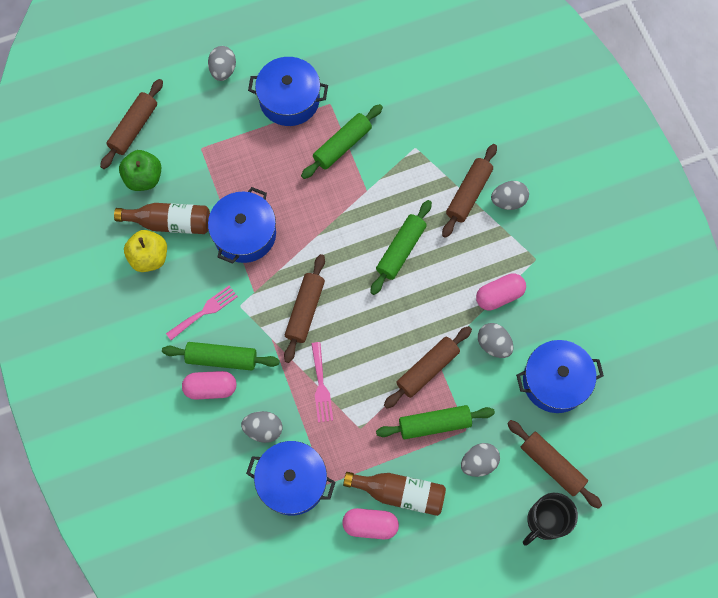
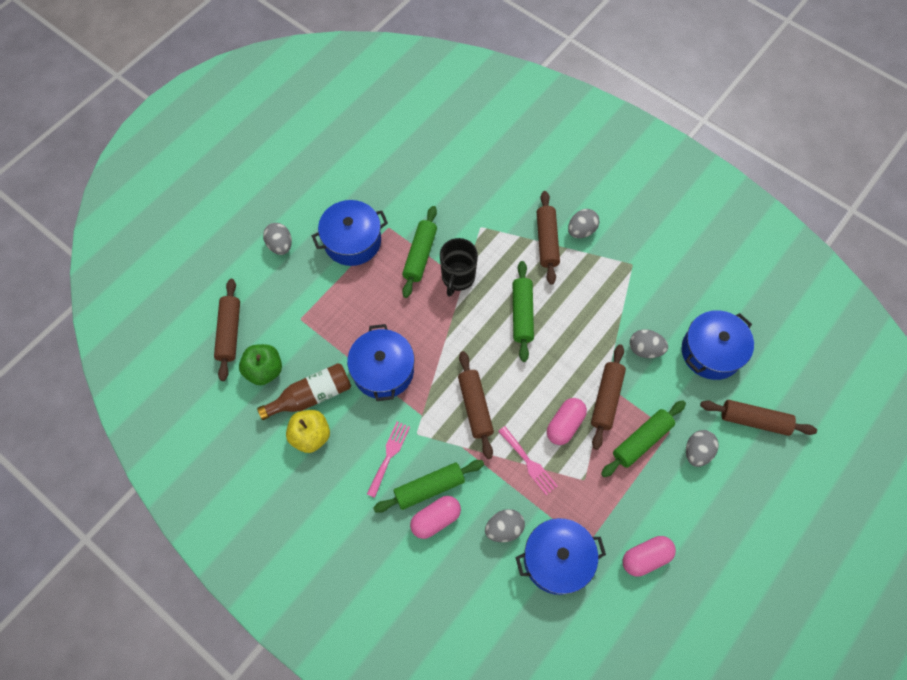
camera: 30 degrees left, 5 degrees down
brown bottle [343,472,446,516] -> none
pink capsule [476,273,526,311] -> pink capsule moved to [547,398,587,445]
black mug [523,493,578,546] -> black mug moved to [440,238,478,297]

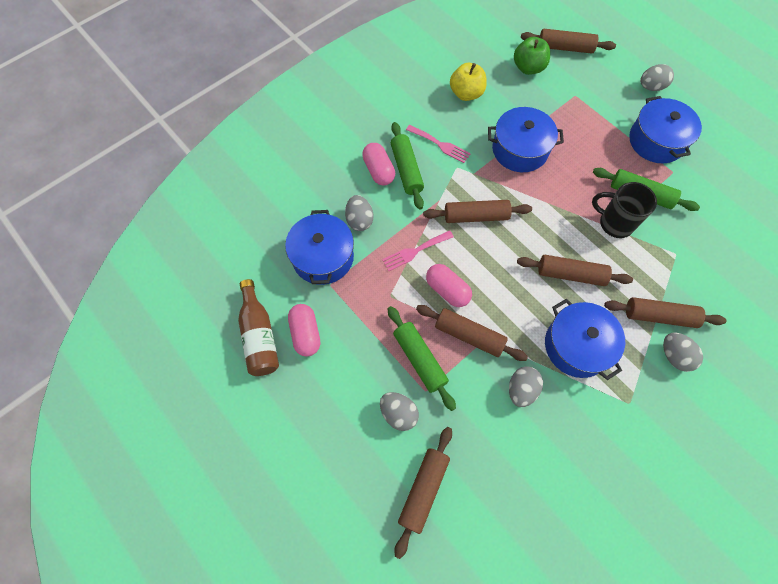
camera: 100 degrees right, 0 degrees up
brown bottle [257,363,351,420] -> brown bottle moved to [238,279,279,376]
green rolling pin [513,261,534,362] -> brown rolling pin [517,255,633,286]
blue pot [682,310,754,380] -> blue pot moved to [545,299,625,380]

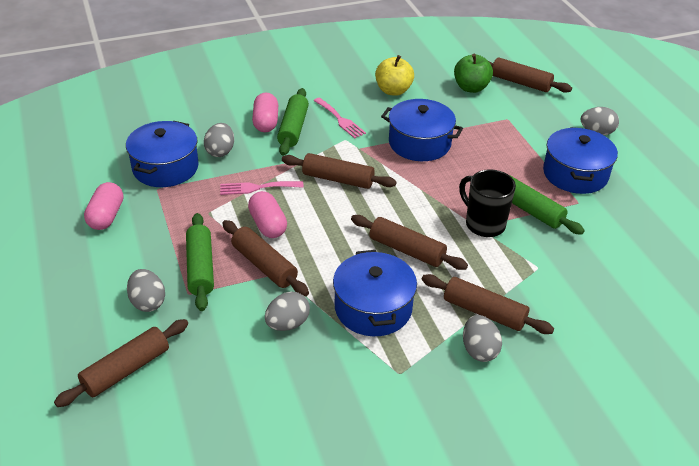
camera: 20 degrees right, 25 degrees down
brown bottle [238,279,279,376] -> none

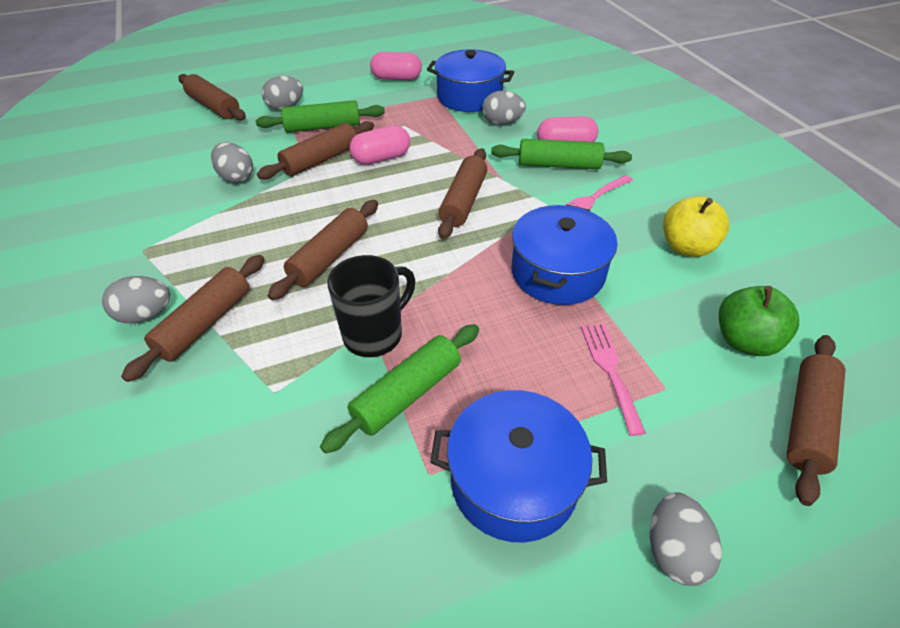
camera: 90 degrees right, 5 degrees up
pink fork [220,181,304,195] -> pink fork moved to [581,324,646,436]
blue pot [333,250,417,336] -> none

